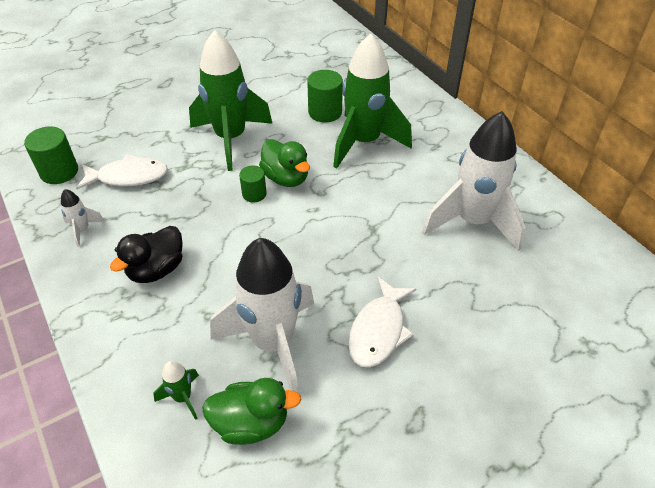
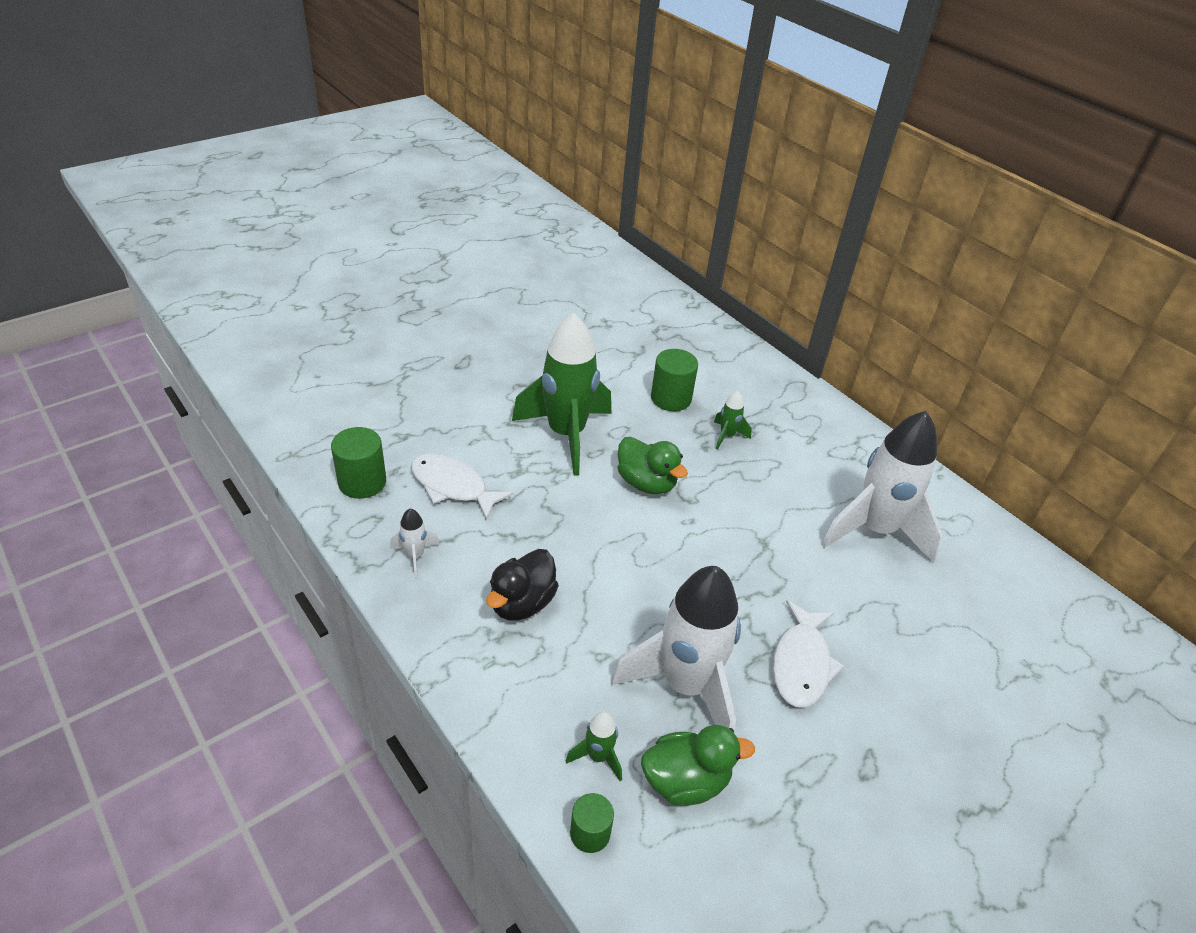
camera: 10 degrees left, 5 degrees down
white fish [76,154,168,189] -> white fish turned 135 degrees counterclockwise [411,453,513,520]
green cylinder [239,165,267,202] -> green cylinder moved to [570,793,614,853]
green rocket [333,34,412,168] -> green rocket [714,391,752,450], size x0.41

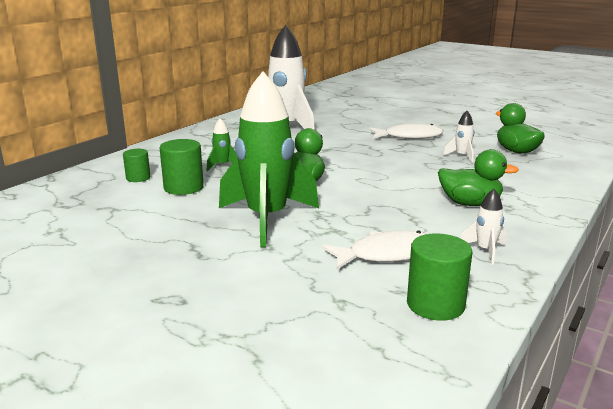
camera: 105 degrees left, 20 degrees down
white fish [411,453,513,520] -> white fish turned 120 degrees counterclockwise [322,230,426,269]
black duck [487,549,559,620] -> green duck [438,149,519,206]
green rocket [566,711,622,781] -> none
green cylinder [570,793,614,853] -> green cylinder moved to [123,149,150,182]
white rocket [611,566,741,730] -> white rocket [443,111,474,163], size x0.41

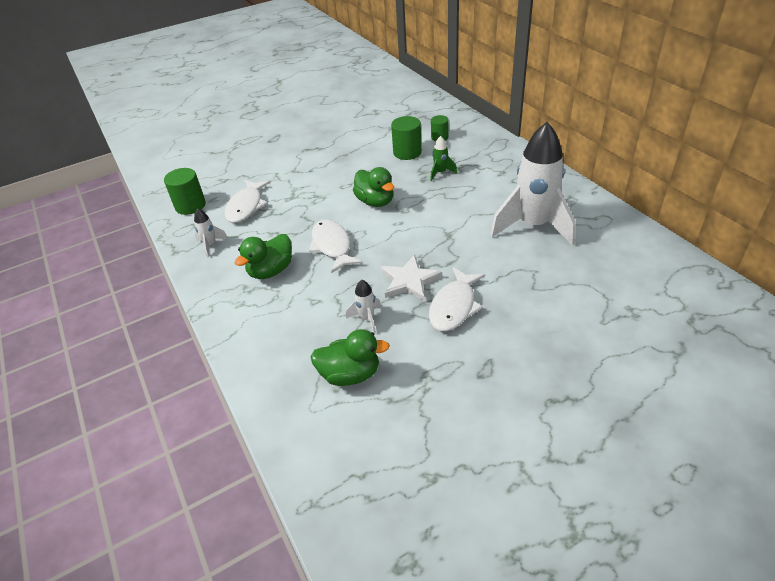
camera: 120 degrees right, 20 degrees up
green rocket [219,71,319,247] -> none
none -> white fish [309,219,362,273]
none -> white star [380,255,442,302]

